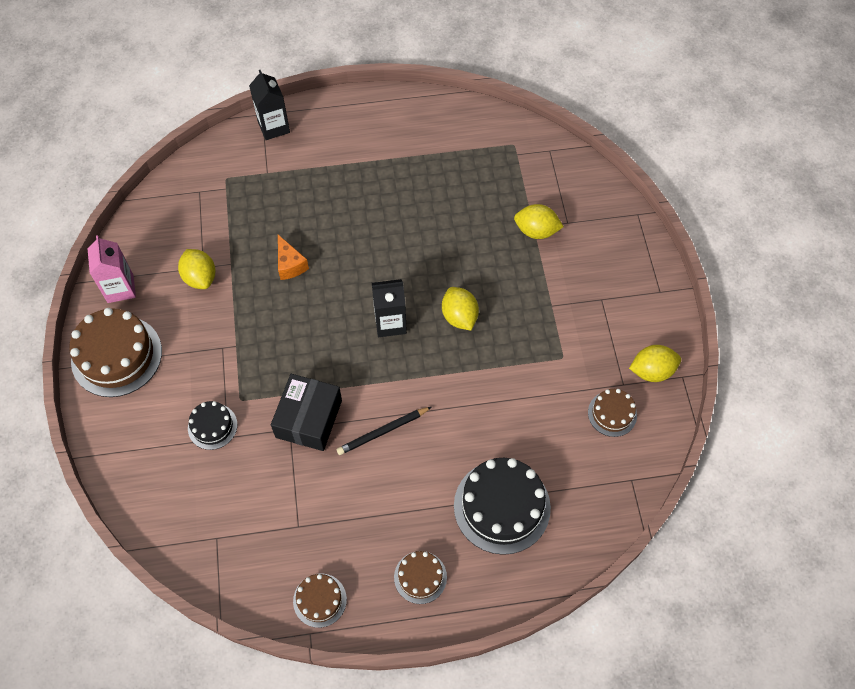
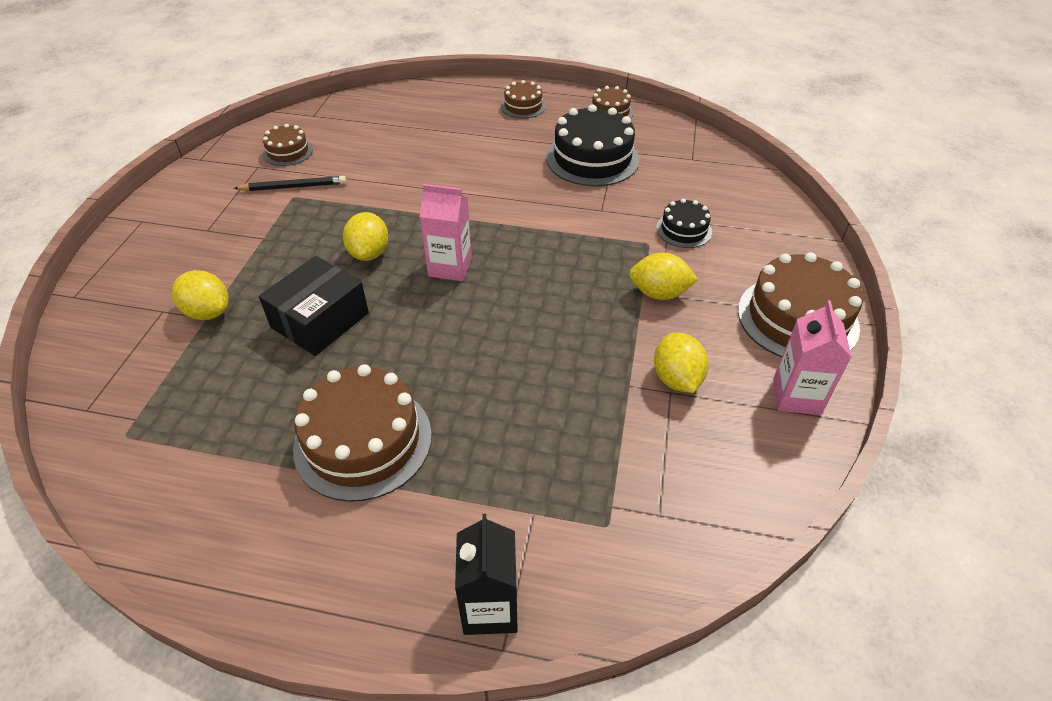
camera: 160 degrees left, 15 degrees down
black box [271,374,342,451] -> black box moved to [259,256,369,356]
orange cheese [278,235,309,280] -> none
black pencil [337,407,431,455] -> black pencil moved to [234,176,346,191]
black carton [372,279,407,337] -> pink carton [420,184,472,281]
black cake [454,458,551,555] -> black cake moved to [546,104,640,186]
yellow lemon [629,345,681,382] -> yellow lemon moved to [629,253,698,300]
none -> brown cake [293,364,432,502]

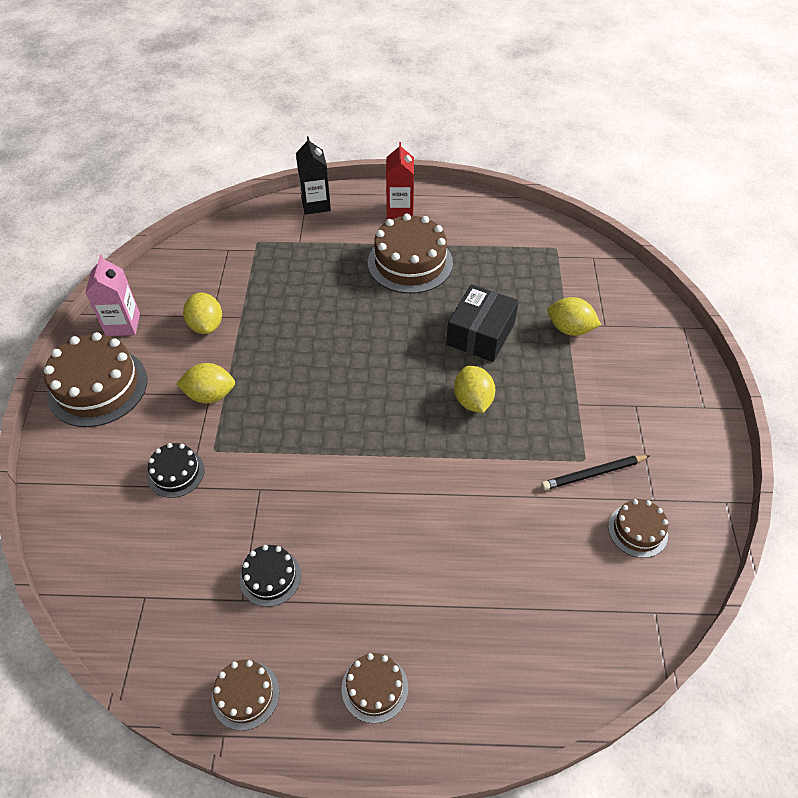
camera: 170 degrees right, 5 degrees up
pink carton [420,184,472,281] -> none
black cake [546,104,640,186] -> black cake [240,545,301,607], size x0.53
none -> red carton [386,142,414,219]

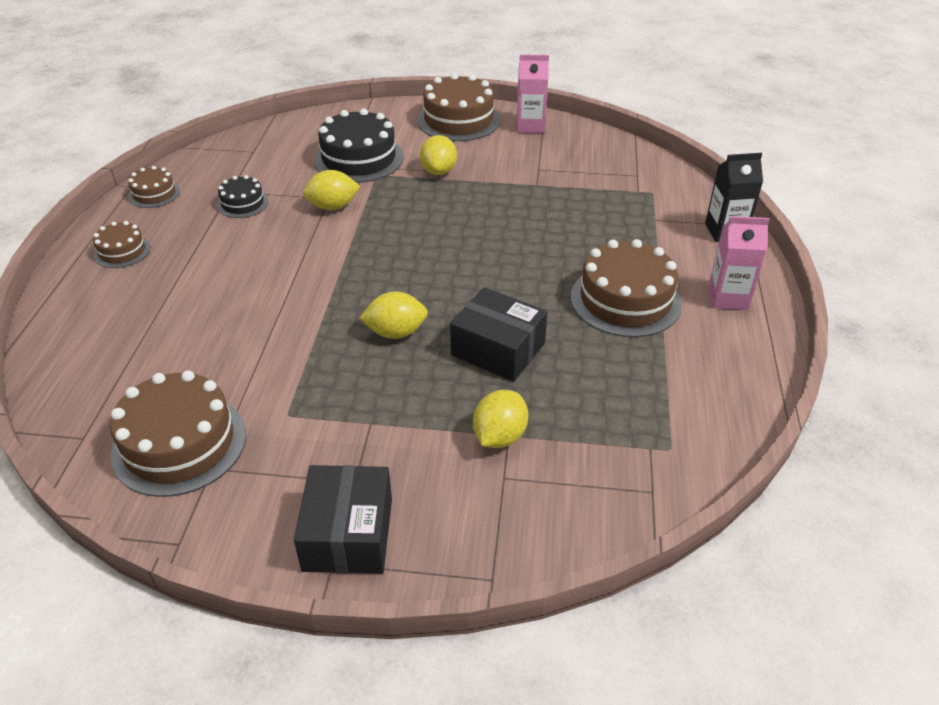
camera: 95 degrees right, 10 degrees down
black cake [148,443,204,498] -> black cake [314,109,403,183], size x1.89
yellow lemon [183,293,222,334] -> yellow lemon moved to [303,170,360,210]
red carton [386,142,414,219] -> pink carton [708,216,770,310]
black pencil [541,455,650,490] -> none
brown cake [608,499,668,558] -> brown cake [110,371,246,497], size x1.89
none -> black box [294,465,392,574]

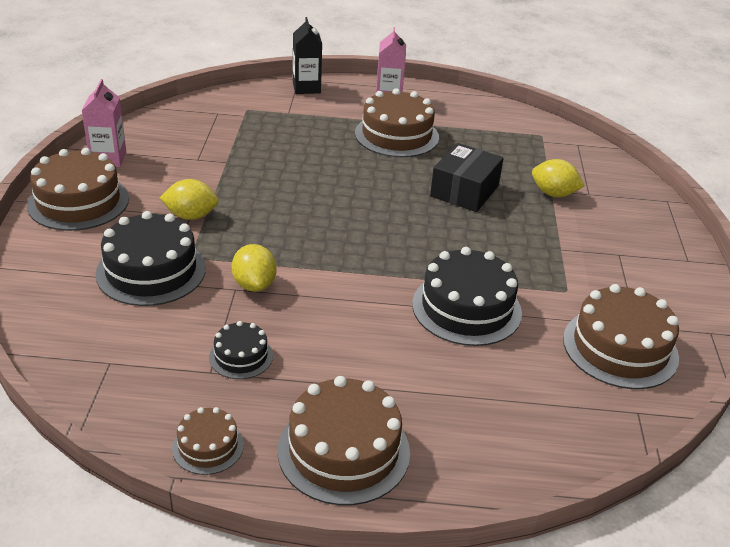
camera: 95 degrees left, 5 degrees down
brown cake [93,221,150,268] -> brown cake [278,376,410,505], size x1.89
black box [294,465,392,574] -> none
yellow lemon [359,292,428,339] -> none
none -> black cake [412,247,522,346]

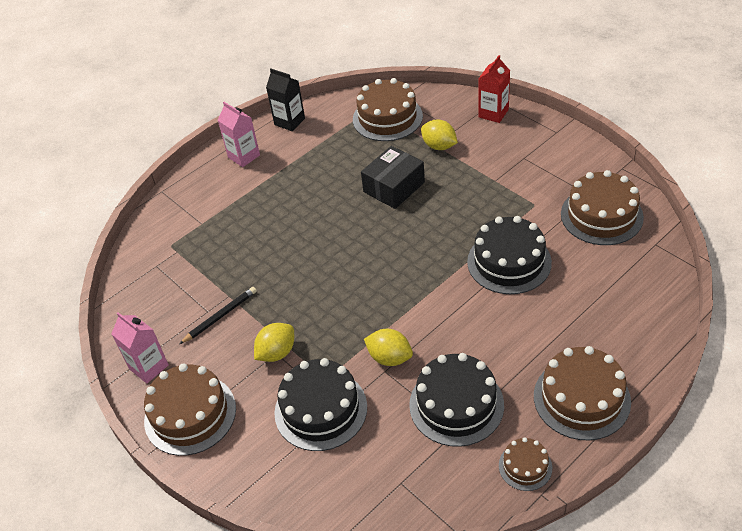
camera: 40 degrees left, 10 degrees up
black cake [209,321,273,379] -> black cake [409,353,504,447], size x1.89
black carton [293,17,322,94] -> black carton moved to [266,69,305,131]
brown cake [355,88,439,157] -> brown cake moved to [353,78,423,141]
black box [430,143,504,212] -> black box turned 60 degrees clockwise [361,146,425,209]
yellow lemon [532,159,585,197] -> yellow lemon turned 60 degrees clockwise [421,119,458,150]
none -> black pencil [179,287,257,344]
none -> red carton [478,55,510,123]

